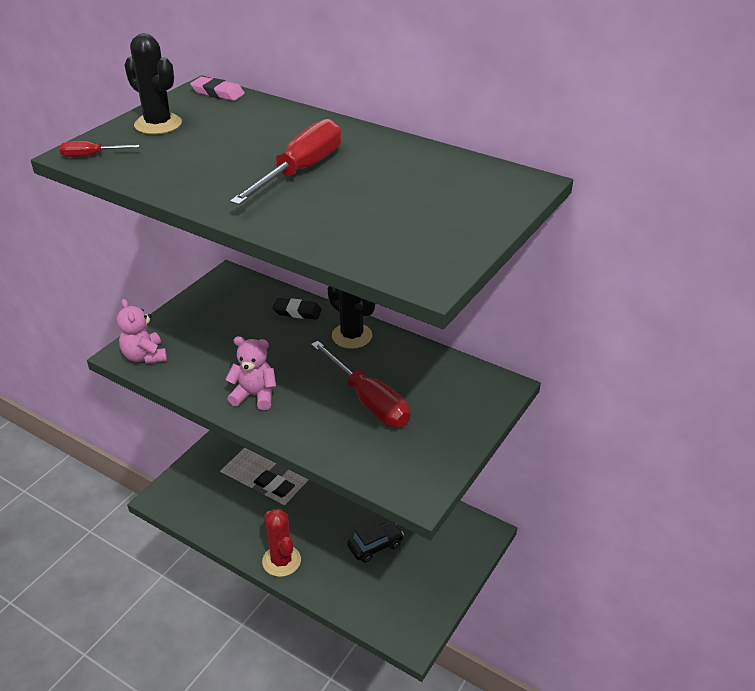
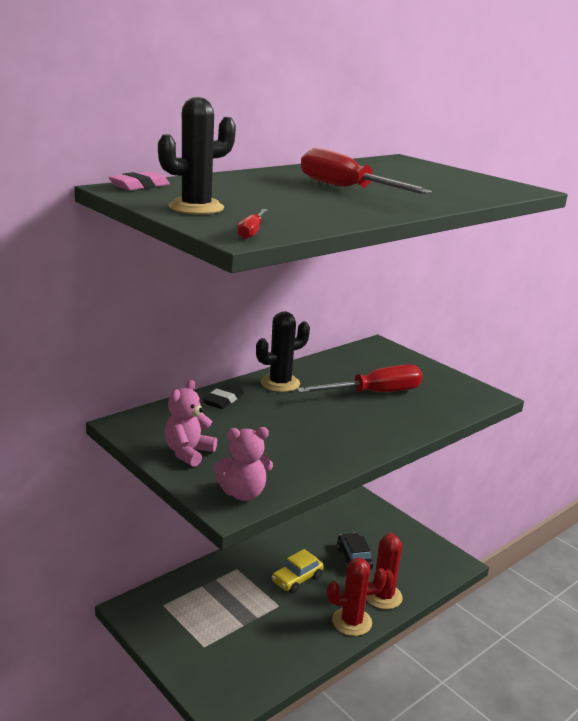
camera: 75 degrees left, 15 degrees down
pink teddy bear [225,336,276,410] -> pink teddy bear moved to [164,380,217,467]
black eraser [254,470,295,498] -> none
none -> yellow car [272,549,324,593]
none -> red cactus [366,532,403,609]

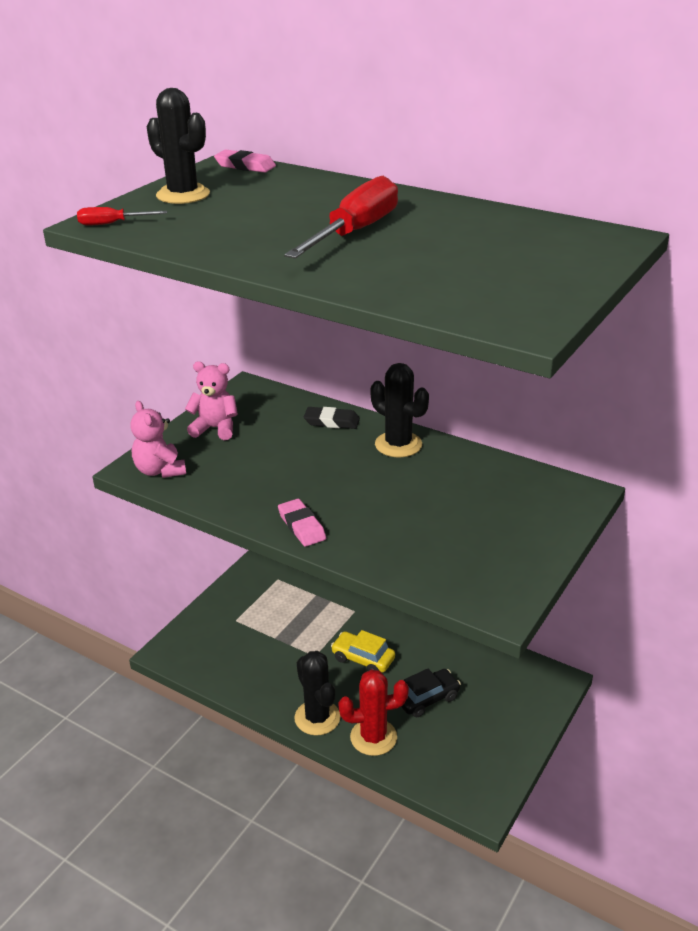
camera: 75 degrees right, 10 degrees up
red screwdriver [296,364,423,393] -> none
red cactus [327,558,387,636] -> black cactus [294,651,340,736]
none -> pink eraser [278,499,326,547]

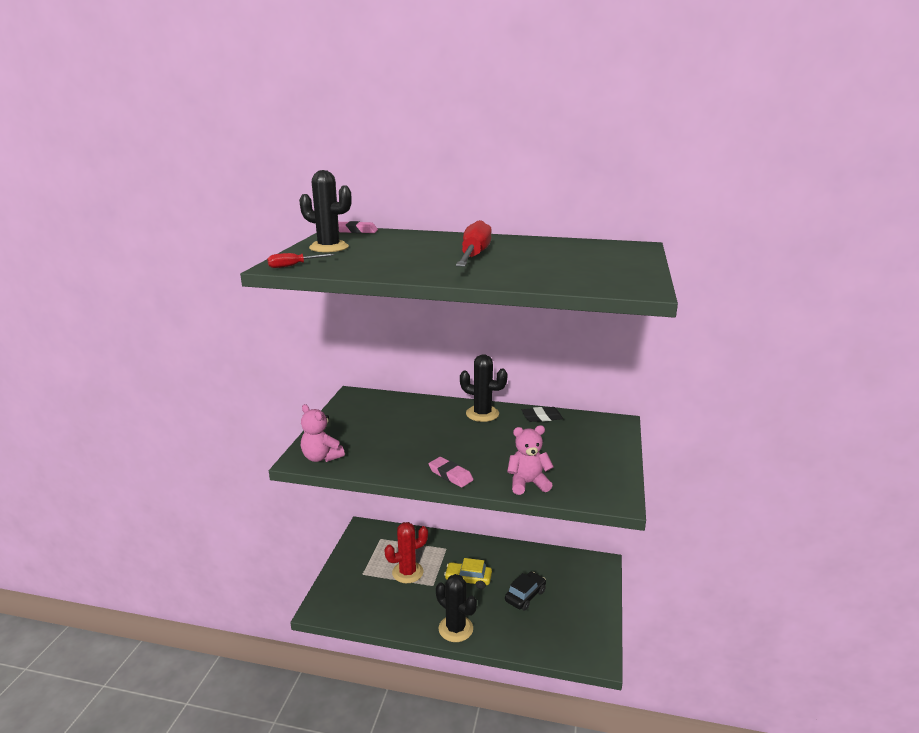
camera: 20 degrees left, 10 degrees down
pink teddy bear [185,361,238,440] -> pink teddy bear moved to [507,425,554,495]
black eraser [304,407,360,429] -> black eraser moved to [522,407,563,422]
red cactus [338,669,409,756] -> red cactus moved to [384,522,428,583]

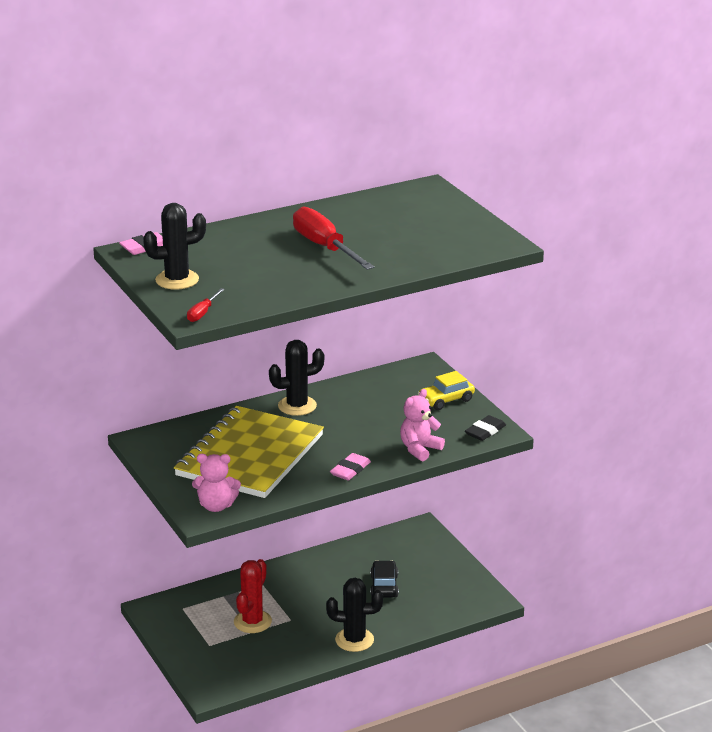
camera: 40 degrees left, 5 degrees up
pink eraser [429,457,473,487] -> pink eraser turned 60 degrees counterclockwise [330,453,371,480]
yellow car [444,558,492,589] -> yellow car moved to [418,371,475,410]
black eraser [522,407,563,422] -> black eraser moved to [465,415,506,441]
none -> yellow notebook [174,406,324,498]

